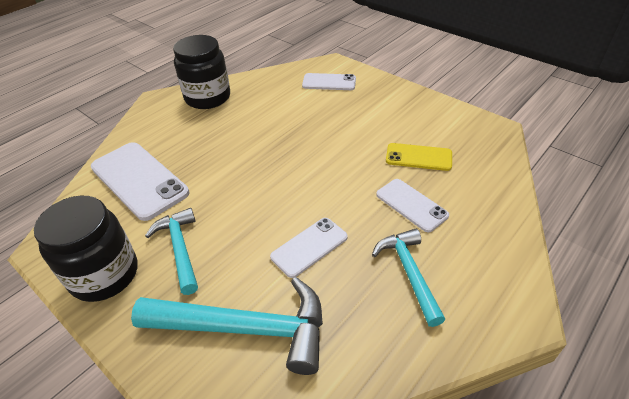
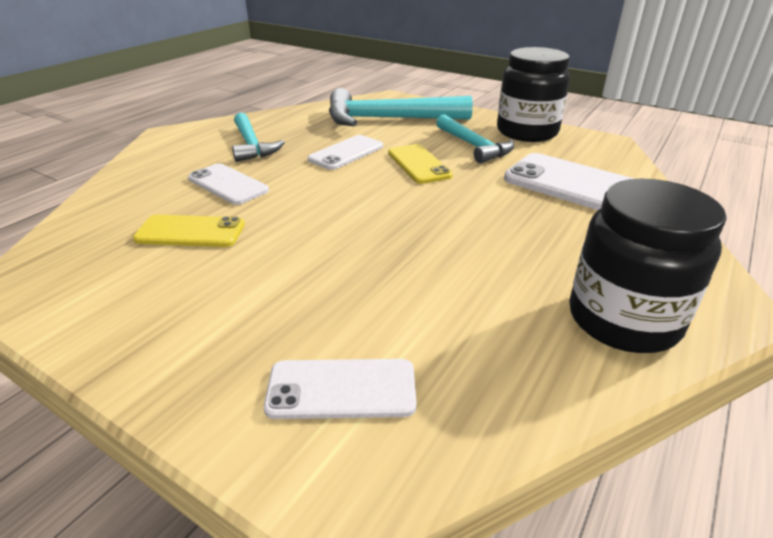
camera: 170 degrees right, 10 degrees down
none -> yellow phone [388,144,453,184]

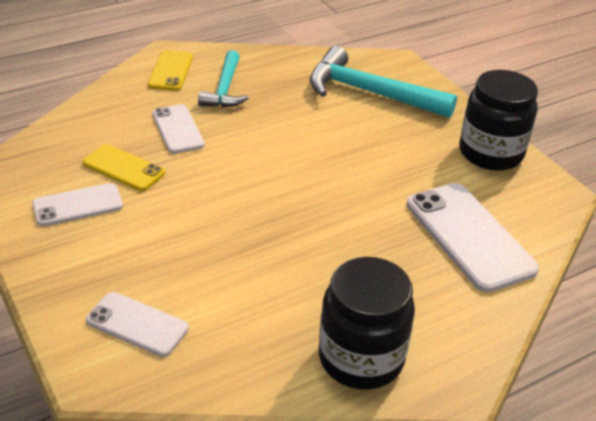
camera: 25 degrees right, 5 degrees up
white phone [308,135,383,170] -> white phone moved to [32,183,123,226]
yellow phone [388,144,453,184] -> yellow phone moved to [148,50,193,91]
turquoise hammer [436,114,514,163] -> none

